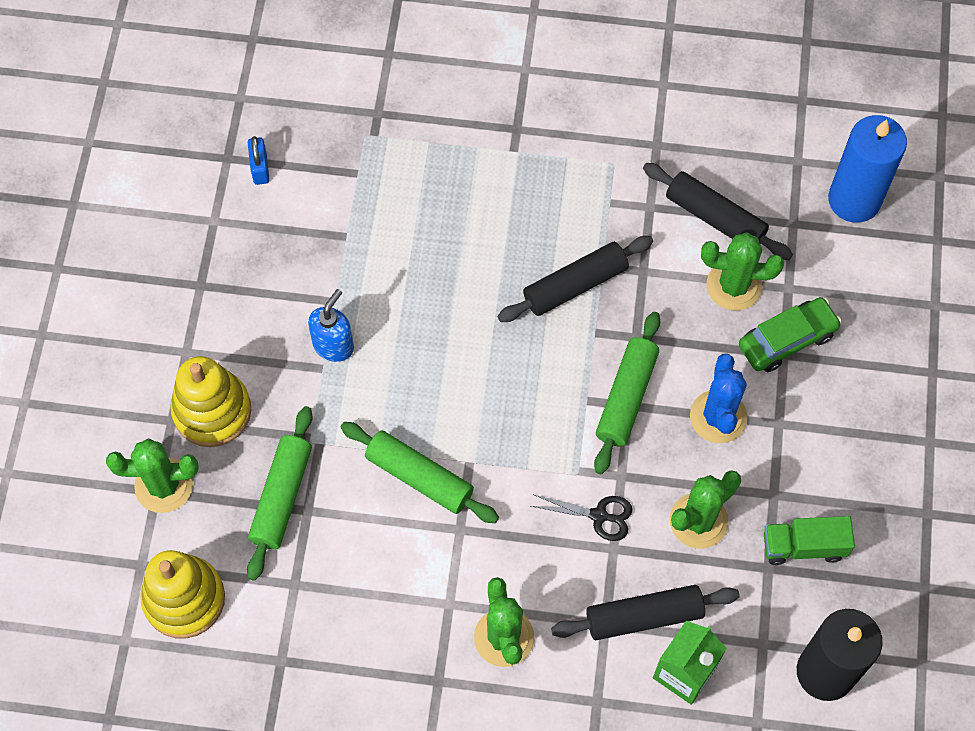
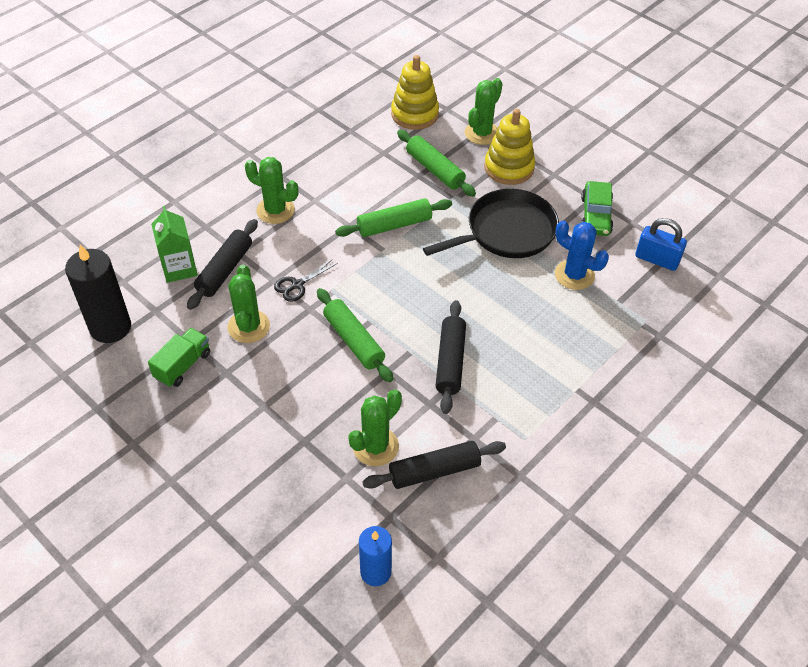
camera: 125 degrees right, 15 degrees down
blue padlock [248,136,270,185] -> blue padlock [635,218,687,271], size x1.53
blue soap dispenser [308,289,354,362] -> black pan [423,189,559,258]
blue cactus [690,354,748,443] -> blue cactus moved to [555,220,609,290]
green car [739,297,842,372] -> green car moved to [581,181,613,236]
blue candle [828,115,907,223] -> blue candle [359,526,392,586], size x0.64

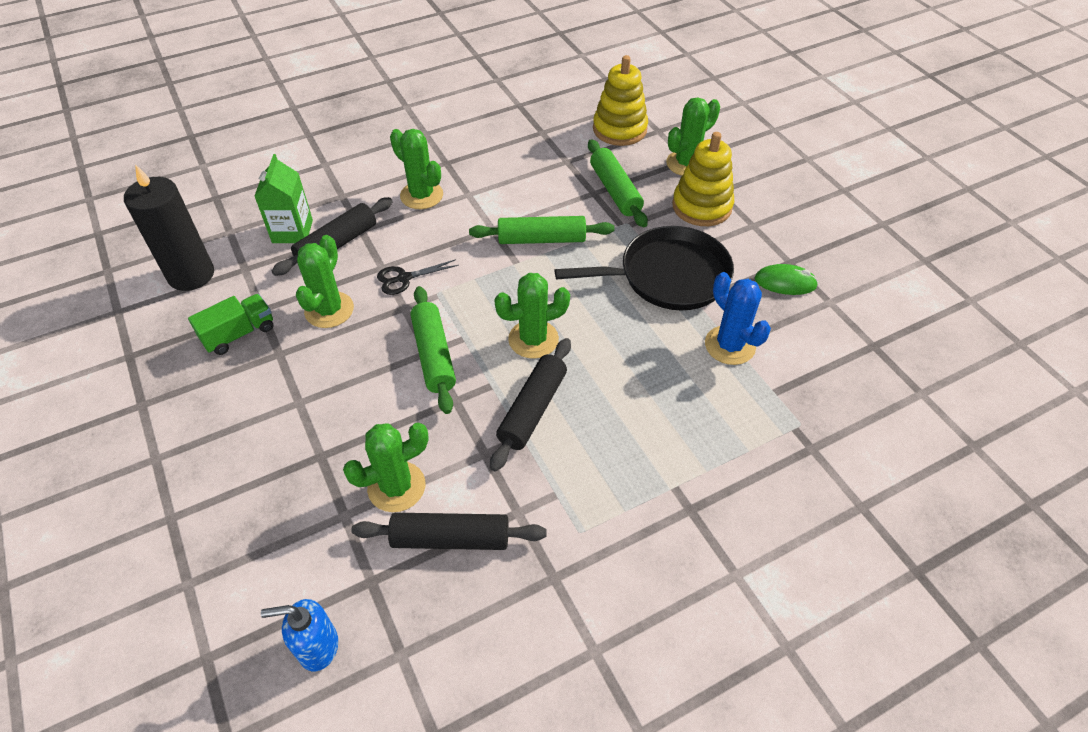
camera: 20 degrees right, 0 degrees up
blue candle [359,526,392,586] -> blue soap dispenser [261,599,338,672]
green car [581,181,613,236] -> green mouse [755,264,818,295]
blue padlock [635,218,687,271] -> none
none -> green cactus [494,273,570,359]

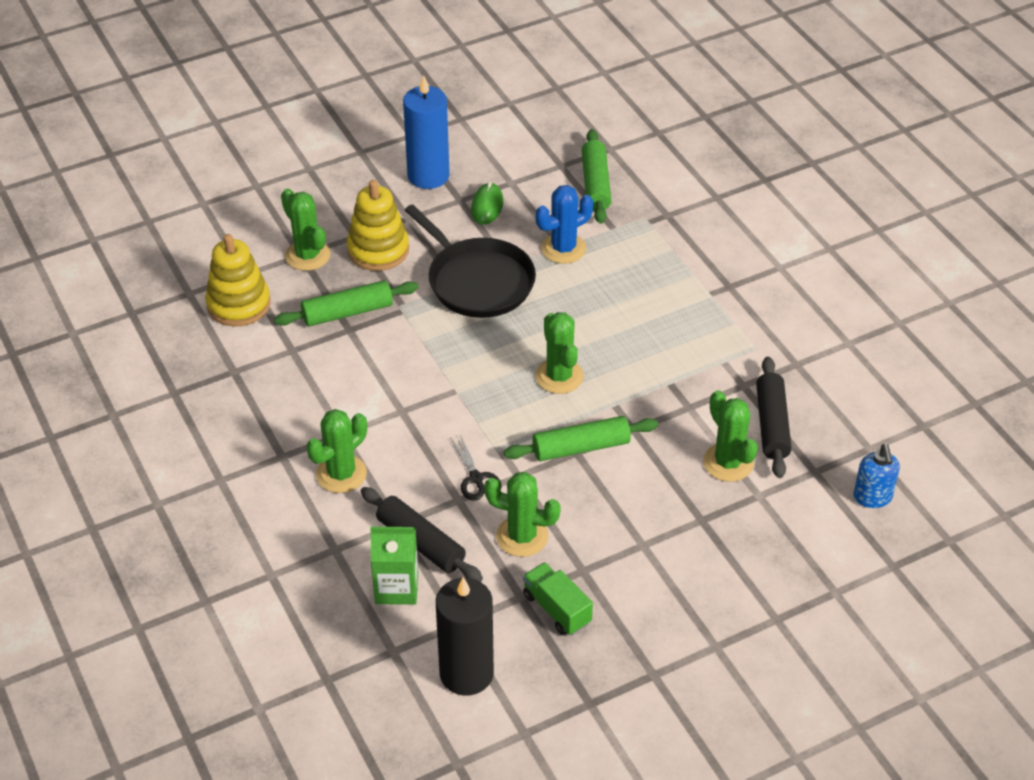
camera: 90 degrees left, 5 degrees down
green rolling pin [469,216,614,244] -> green rolling pin moved to [582,129,611,224]
black rolling pin [490,338,571,472] -> none
black pan [555,226,734,310] -> black pan turned 150 degrees clockwise [405,204,536,318]
none -> blue candle [403,76,450,189]

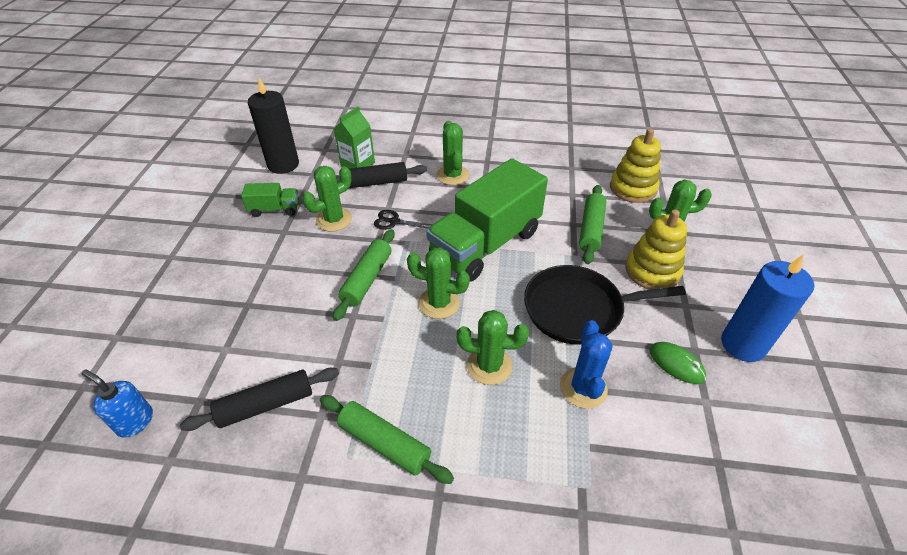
camera: 125 degrees right, 0 degrees up
green rolling pin [582,129,611,224] -> green rolling pin moved to [320,395,454,484]
green cactus [703,390,758,482] -> green cactus moved to [457,310,529,385]
black rolling pin [756,357,792,478] -> black rolling pin turned 60 degrees counterclockwise [180,368,339,431]
none -> green truck [426,158,548,282]

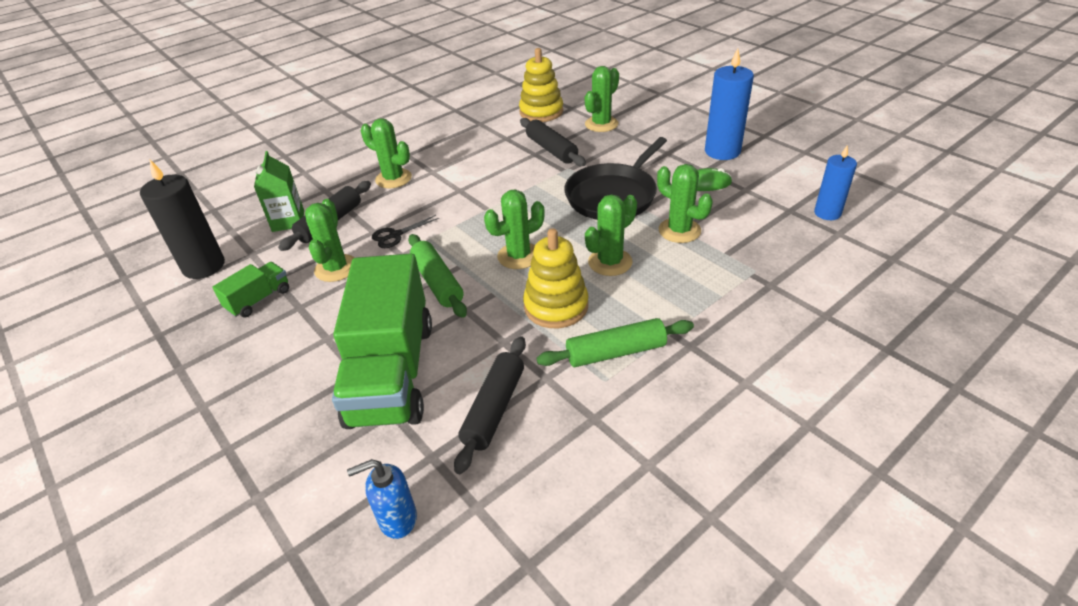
camera: 45 degrees left, 5 degrees down
green truck [426,158,548,282] -> green truck moved to [332,254,432,429]
blue cactus [560,320,613,409] -> green cactus [657,164,713,243]
green rolling pin [579,185,606,264] -> black rolling pin [520,118,586,166]
yellow stacking toy [625,209,687,290] -> yellow stacking toy moved to [523,229,588,328]
none -> blue candle [814,146,857,220]

